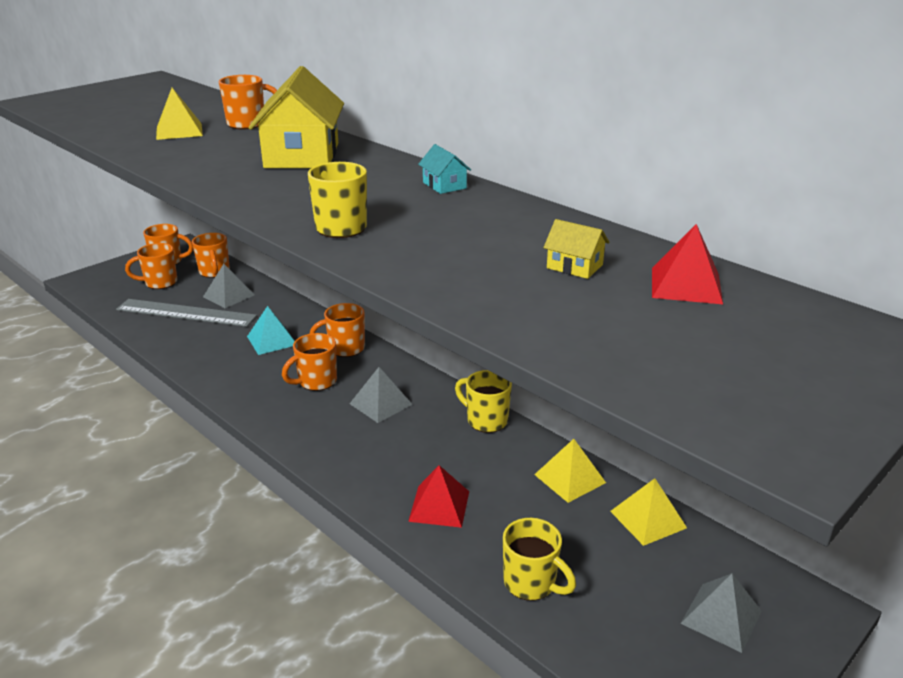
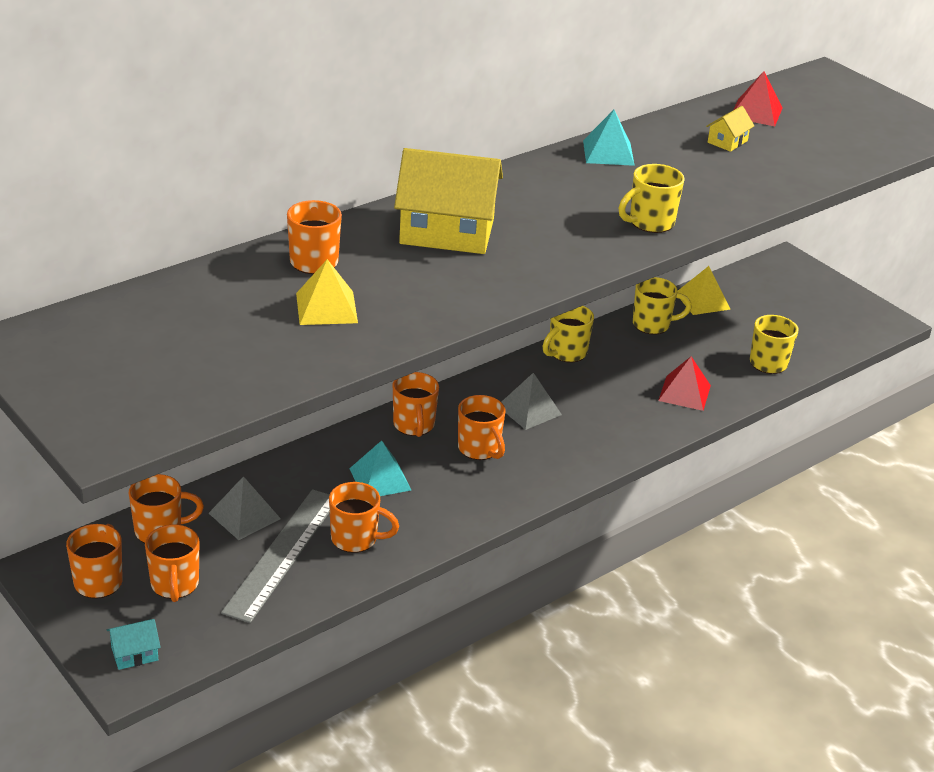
camera: 85 degrees left, 5 degrees up
turquoise house [418,144,471,194] -> turquoise house moved to [107,619,161,670]
yellow pyramid [534,439,606,503] -> yellow mug [633,277,692,335]
grey pyramid [680,573,762,653] -> none
none -> orange mug [329,482,399,553]
none -> turquoise pyramid [583,110,635,166]

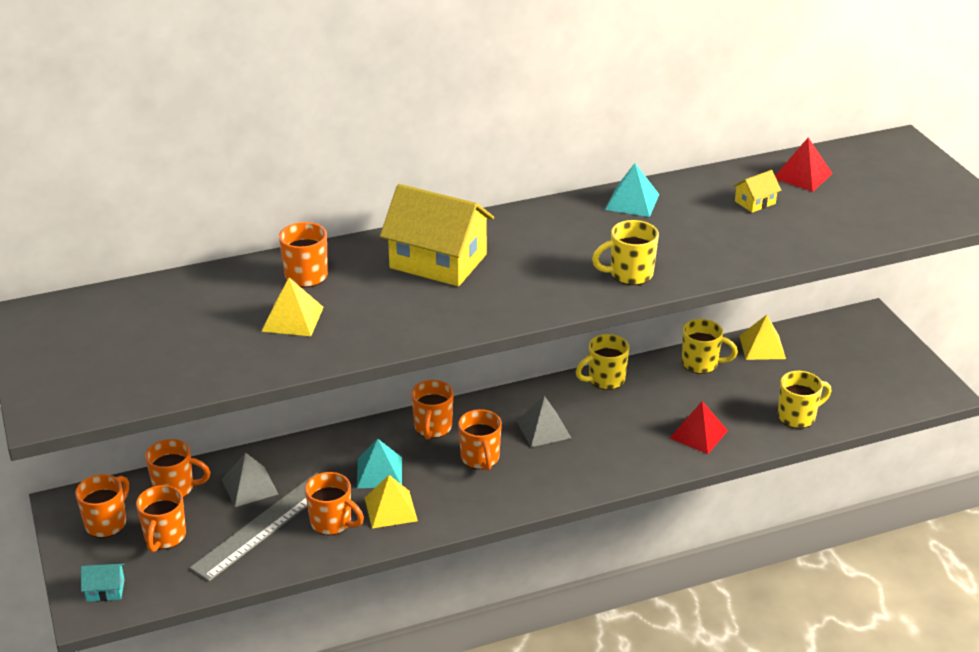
camera: 20 degrees right, 0 degrees up
none -> yellow pyramid [365,475,418,529]

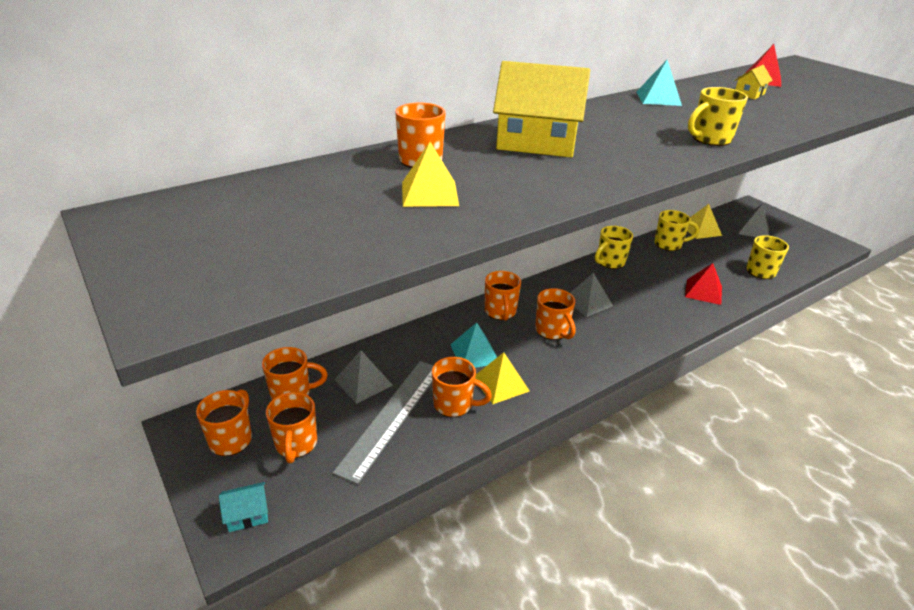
camera: 15 degrees left, 0 degrees up
none -> grey pyramid [738,204,769,237]

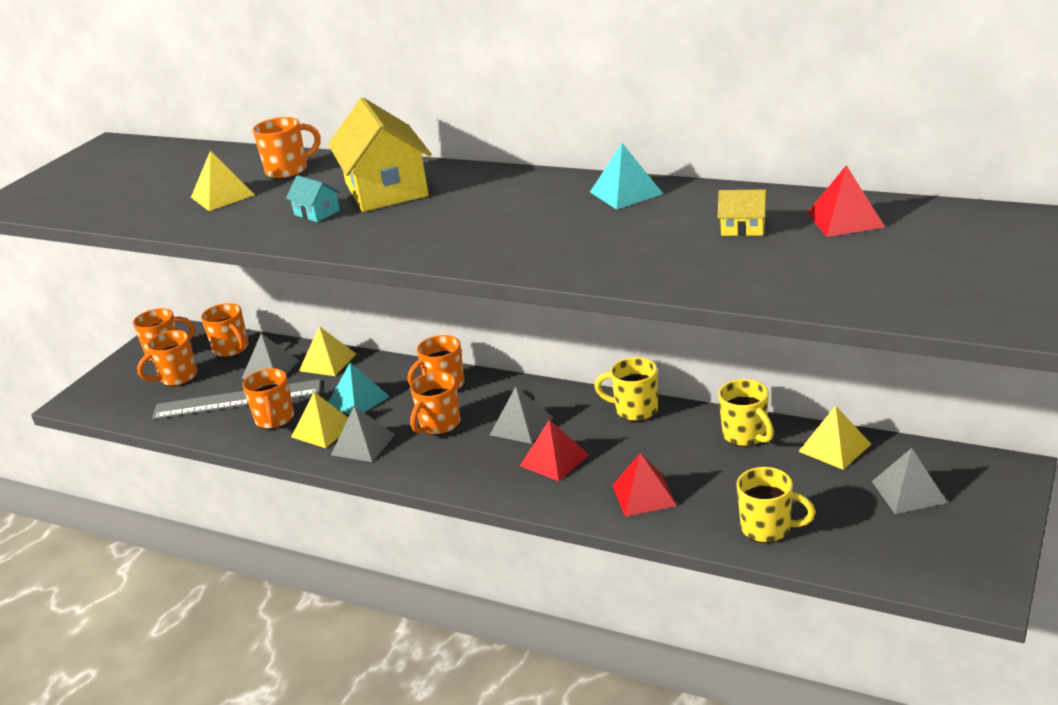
camera: 65 degrees right, 5 degrees down
turquoise house [219,482,268,532] -> turquoise house moved to [286,175,340,222]
yellow mug [688,87,748,146] -> none
none -> yellow pyramid [299,326,356,376]
none -> grey pyramid [331,406,395,462]
none -> red pyramid [520,420,589,481]

